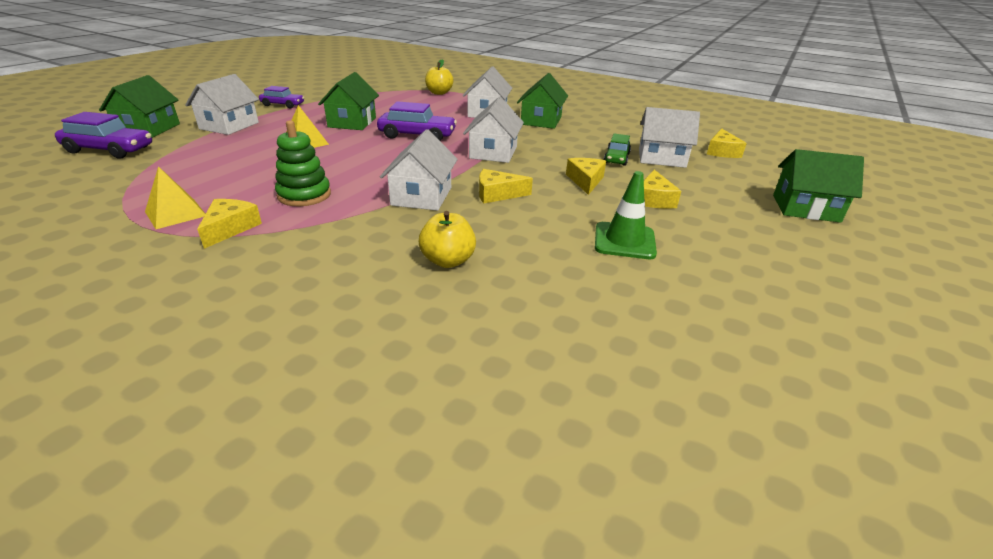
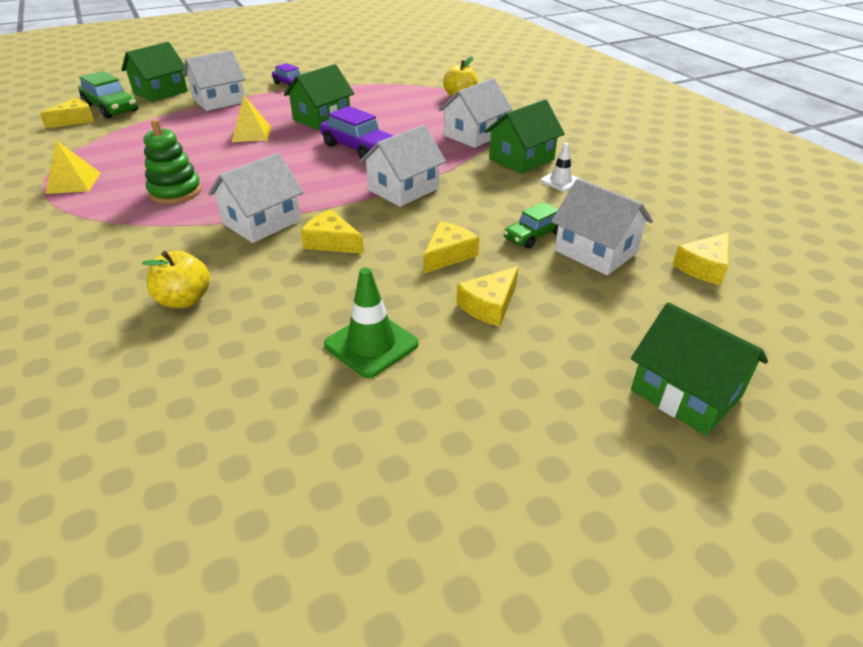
camera: 35 degrees right, 5 degrees up
purple car [55,112,152,159] -> green car [78,71,138,119]
yellow cheese [197,199,262,249] -> yellow cheese moved to [40,98,94,128]
none -> white traffic cone [540,143,580,191]

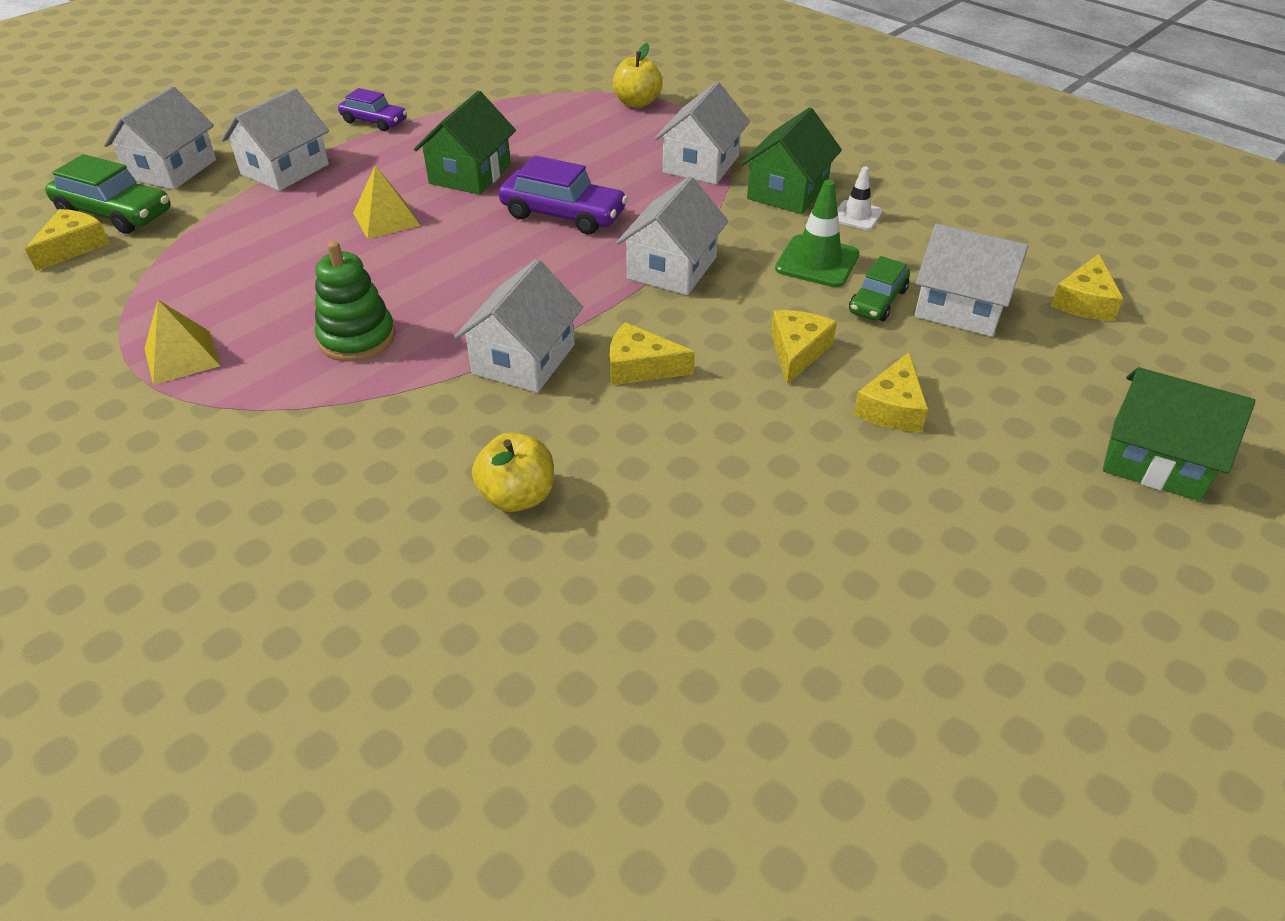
camera: 20 degrees left, 5 degrees up
green house [121,42,188,102] -> white house [104,86,216,190]
green traffic cone [324,267,418,378] -> green traffic cone moved to [775,180,859,287]

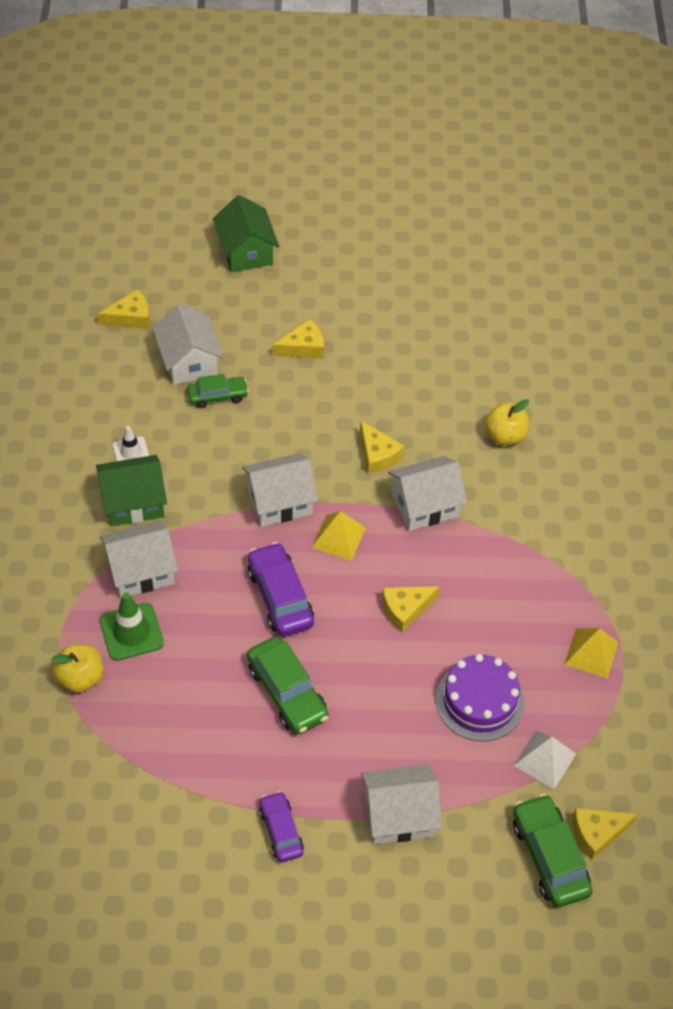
camera: 135 degrees left, 10 degrees up
white house [104,86,216,190] -> none
green stacking toy [315,241,395,361] -> none
yellow pyramid [353,165,420,239] -> yellow pyramid moved to [311,511,366,561]
green house [414,91,516,195] -> green car [247,636,329,734]
yellow cheese [771,310,837,384] -> yellow cheese moved to [382,586,440,632]
green traffic cone [775,180,859,287] -> green traffic cone moved to [99,593,164,661]
none -> purple cake [436,654,524,742]
none -> white pyramid [514,731,576,789]

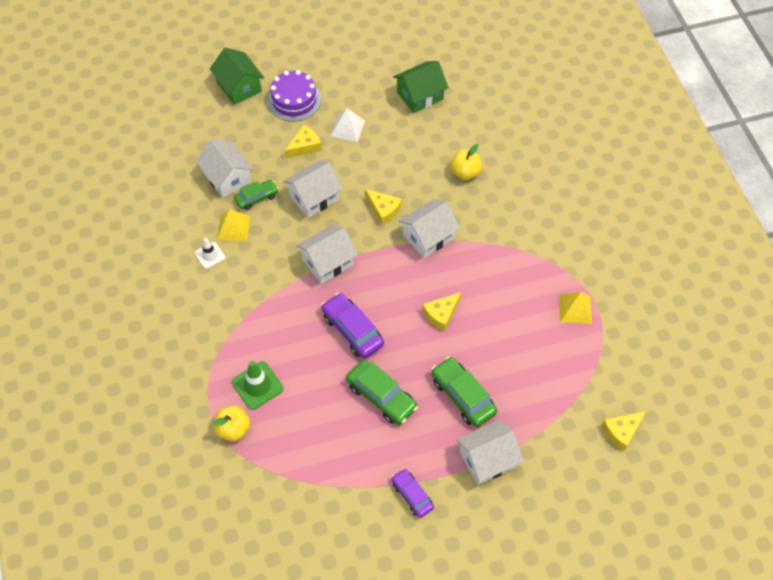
camera: 15 degrees left, 5 degrees up
green house [96,455,167,526] -> green house moved to [393,61,449,113]
yellow cheese [98,289,150,329] -> none
white house [100,521,178,598] -> white house moved to [283,161,343,218]
yellow pyramid [311,511,366,561] -> yellow pyramid moved to [217,209,250,241]
purple cake [436,654,524,742] -> purple cake moved to [267,70,321,122]
green car [513,794,593,908] -> green car moved to [431,356,497,427]
white pyramid [514,731,576,789] -> white pyramid moved to [331,109,365,142]

